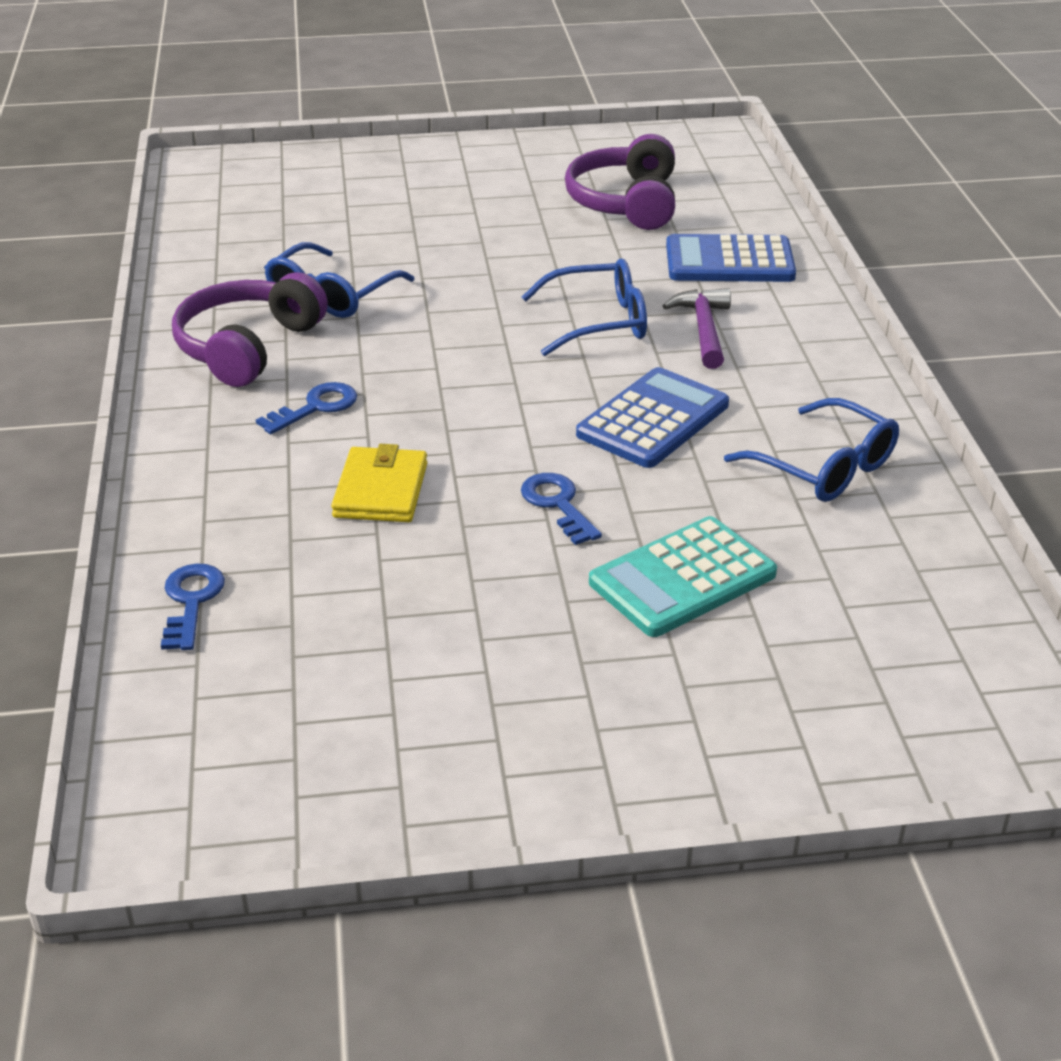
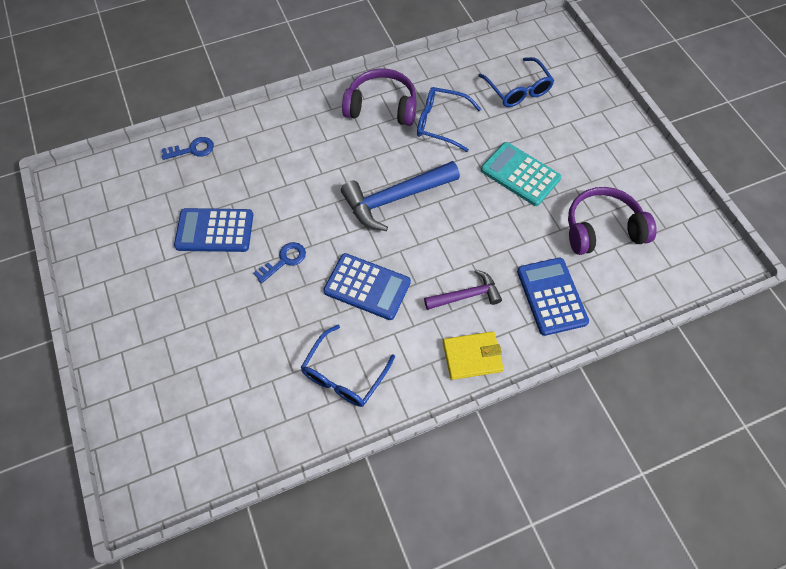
camera: 75 degrees right, 25 degrees up
blue key [256,382,357,434] -> none
yellow wallet [331,444,427,522] -> yellow wallet moved to [443,331,504,380]
blue glasses [522,258,647,356] -> blue glasses moved to [478,57,554,107]
turquoise calculator [589,516,777,637] -> turquoise calculator moved to [481,142,561,206]
none -> blue calculator [174,208,253,252]
none -> blue hammer [341,161,460,231]

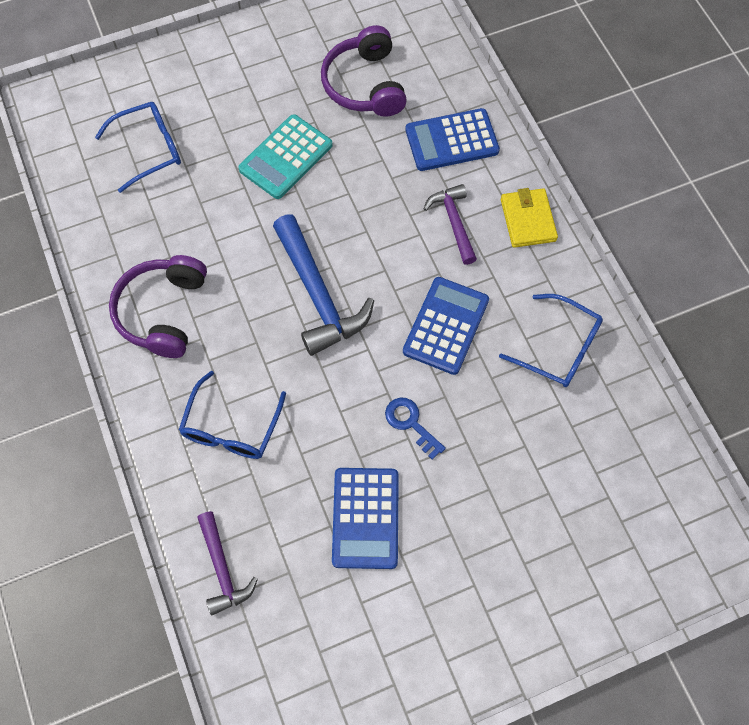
camera: 90 degrees left, 5 degrees up
blue key [162,137,214,160] -> purple hammer [197,511,258,615]
blue glasses [417,87,481,152] -> blue glasses moved to [179,371,286,459]

